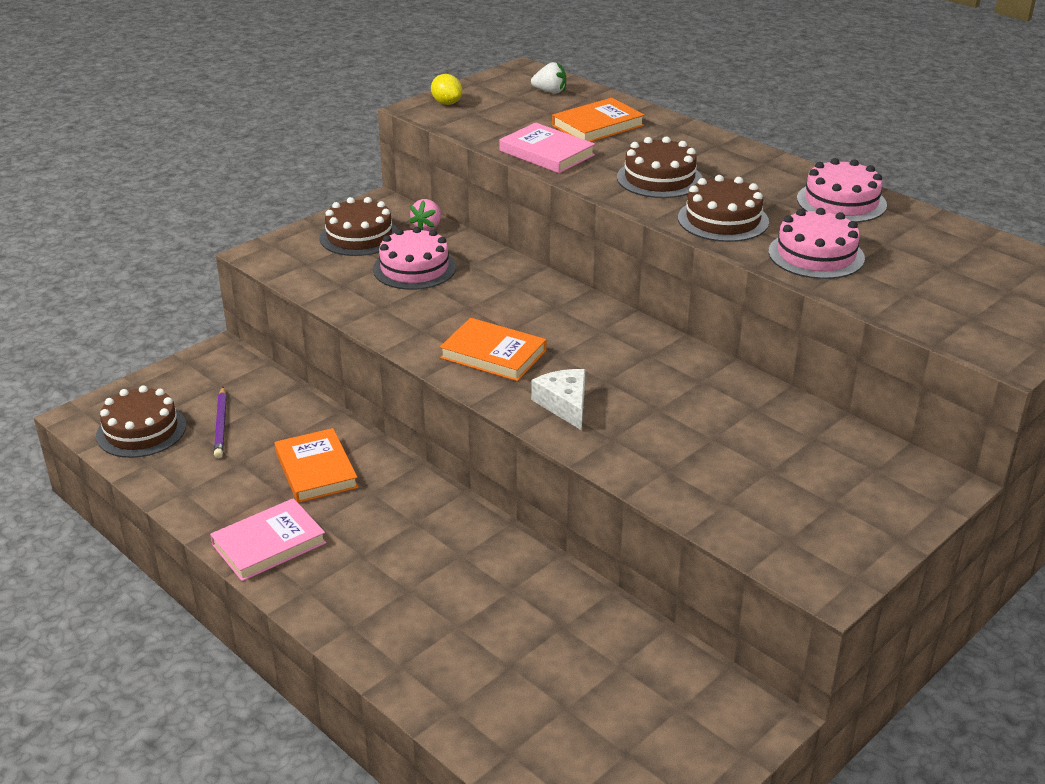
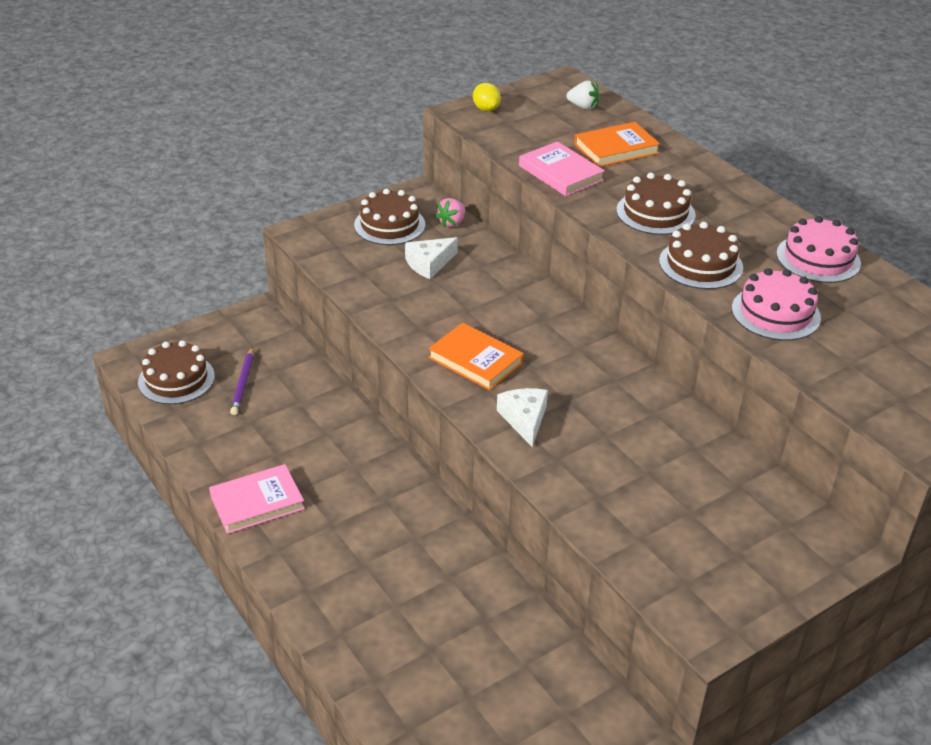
camera: 10 degrees right, 5 degrees up
orange book [275,428,358,503] -> none
pink cake [373,227,456,290] -> white cheese [405,237,458,279]

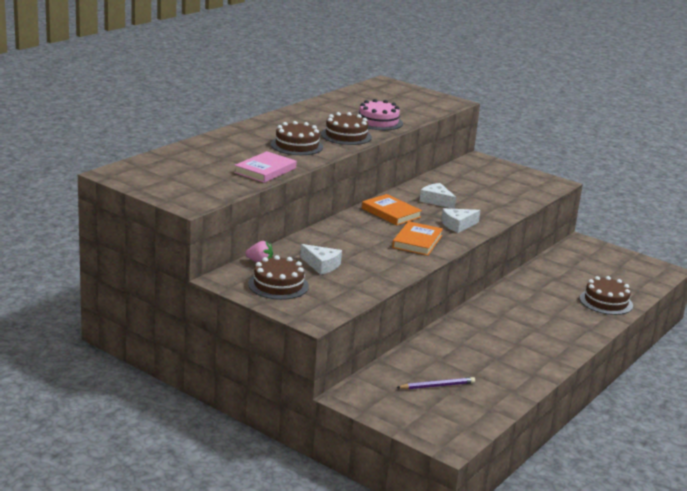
camera: 110 degrees left, 15 degrees down
brown cake [138,340,215,404] -> brown cake moved to [579,276,633,315]
pink book [209,464,305,534] -> none
yellow lemon [473,83,501,111] -> none
white strawberry [566,81,599,109] -> none
orange book [574,122,660,167] -> orange book moved to [362,194,422,225]
pink cake [777,216,861,283] -> none
none -> white cheese [419,183,456,209]

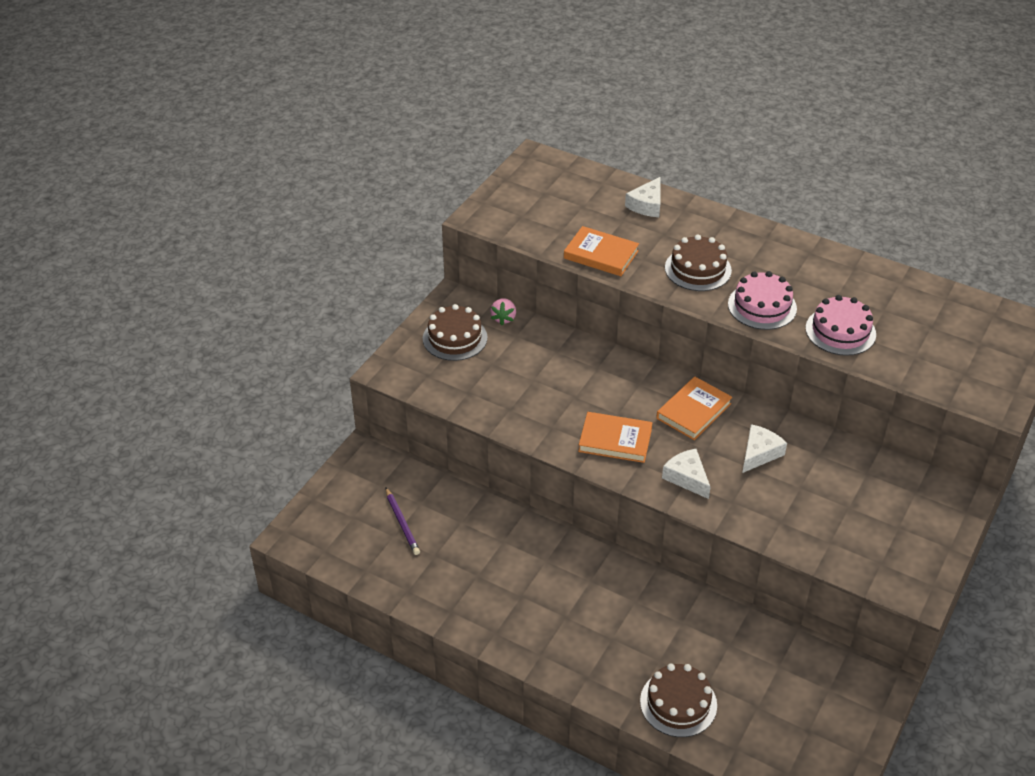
camera: 85 degrees right, 20 degrees up
pink book [234,151,297,183] -> orange book [564,226,639,276]
white cheese [300,244,342,275] -> white cheese moved to [625,177,660,217]
brown cake [321,112,372,145] -> pink cake [728,271,797,330]

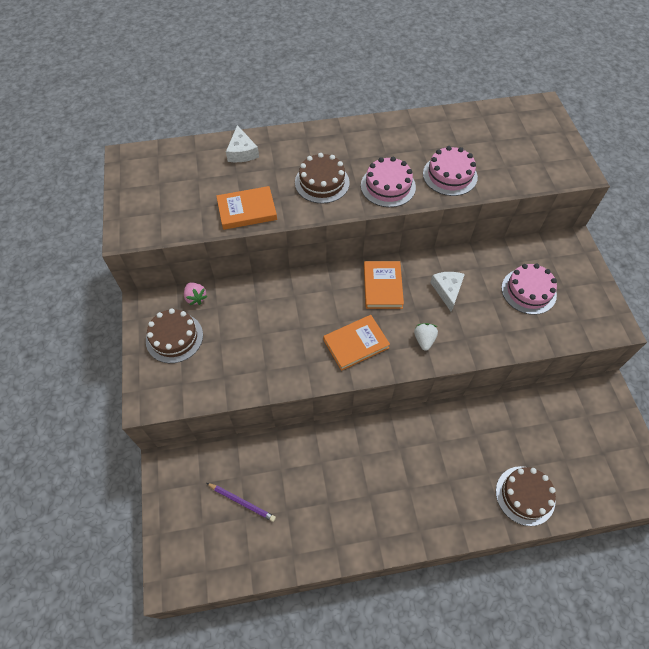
camera: 40 degrees left, 15 degrees up
white cheese [662,449,711,499] -> white strawberry [414,323,438,351]
none -> pink cake [501,264,557,315]

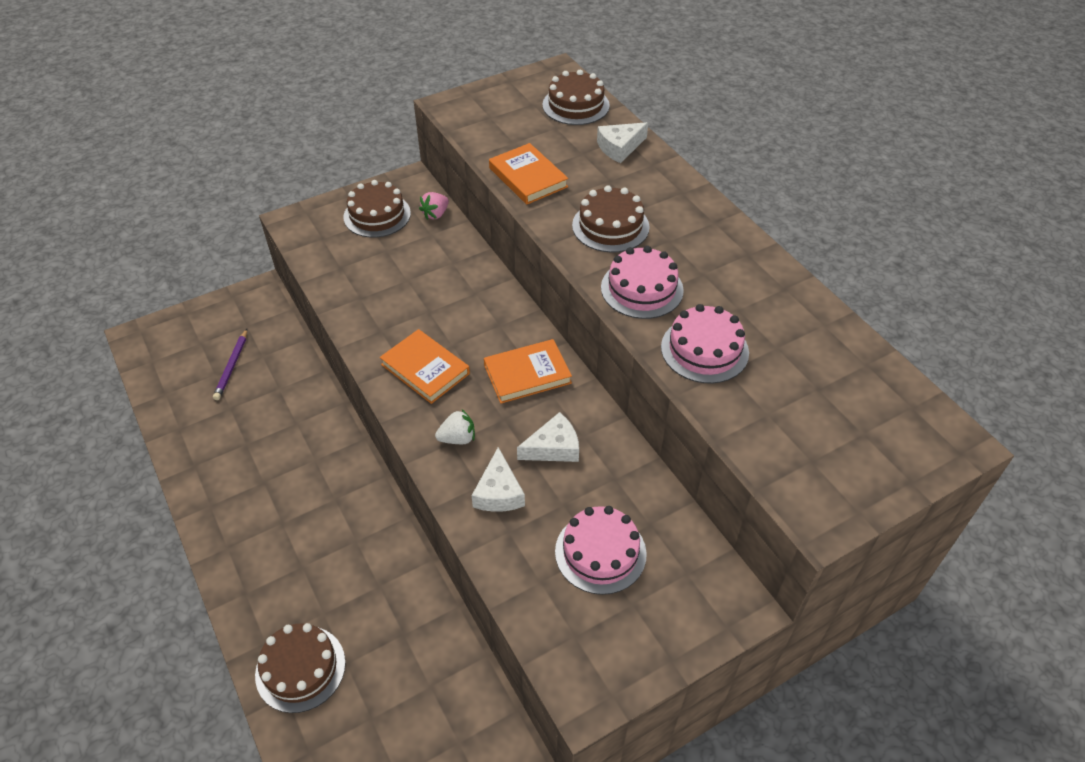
camera: 70 degrees right, 10 degrees down
none -> white cheese [471,447,525,512]
none -> brown cake [542,70,610,125]

